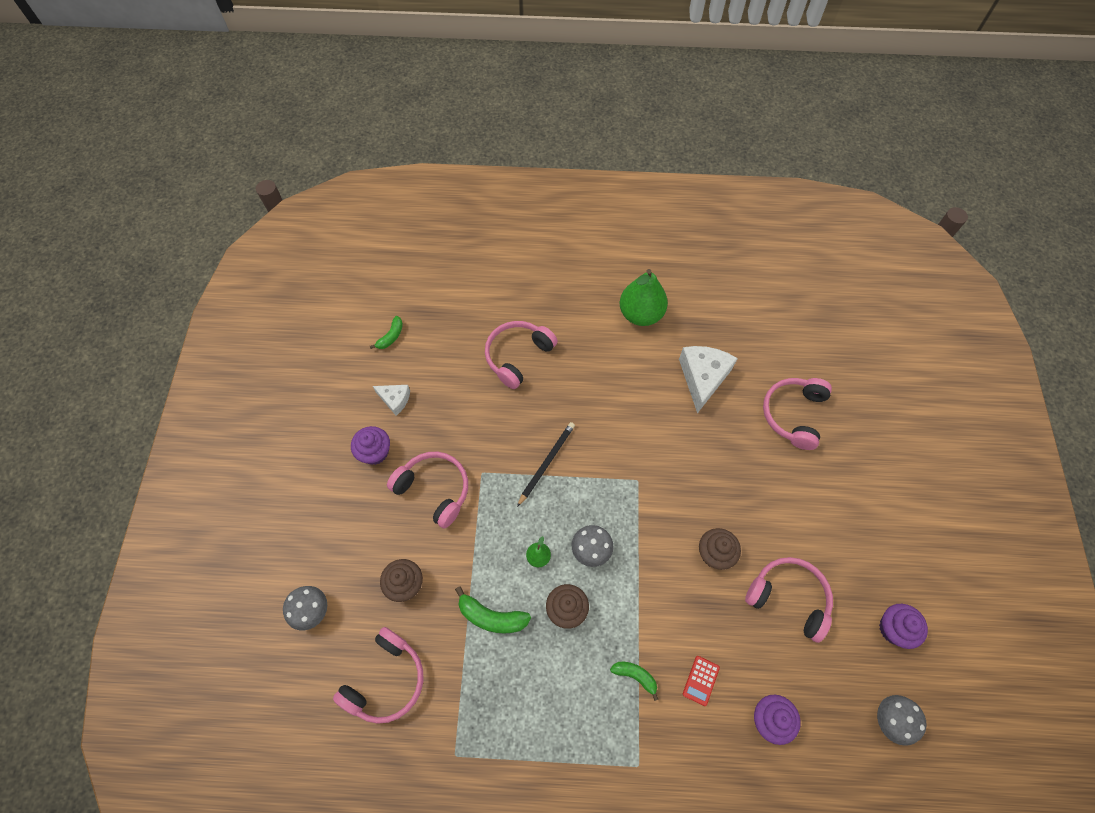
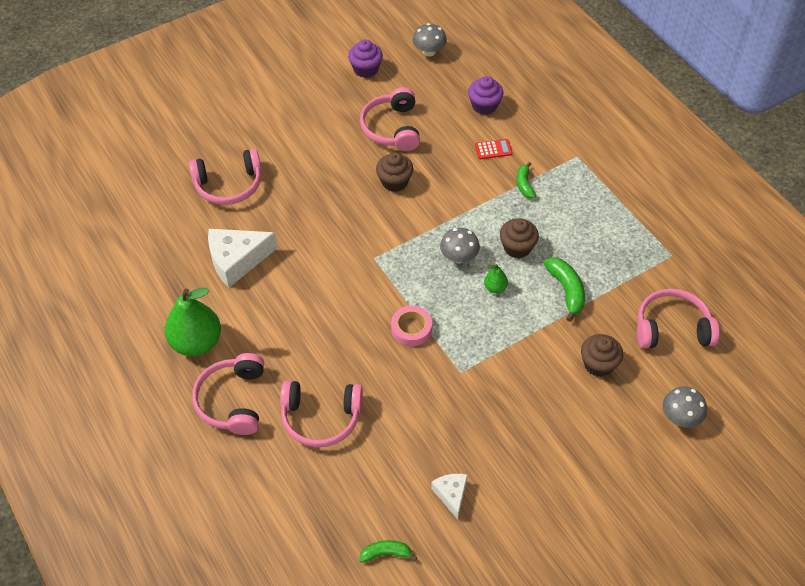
camera: 125 degrees left, 10 degrees down
purple cupcake [351,426,390,465] -> none
pink headphones [387,452,468,529] -> pink headphones moved to [192,353,264,435]
black pencil [517,422,575,507] -> pink tape [391,306,432,347]

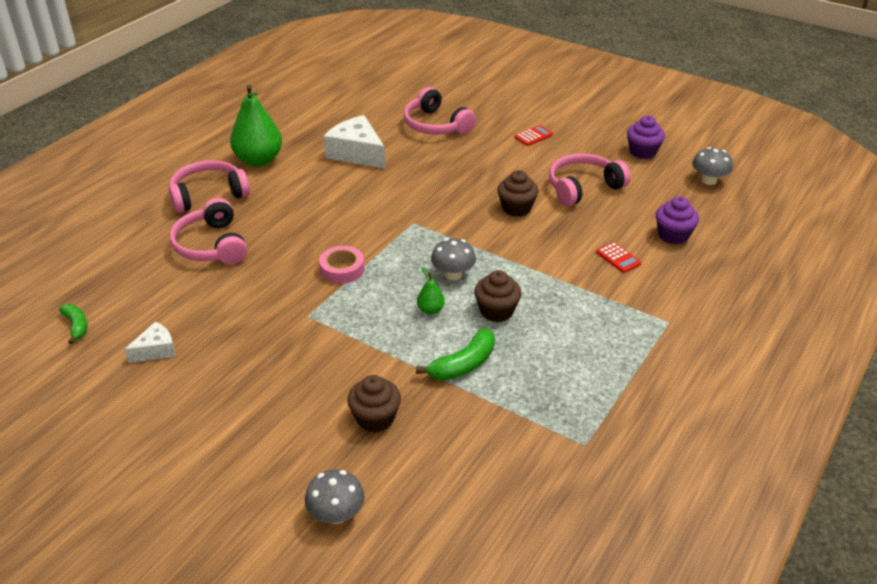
camera: 65 degrees right, 15 degrees down
green banana [517,162,536,199] -> none
pink headphones [637,289,720,349] -> none
none -> red calculator [514,125,553,146]

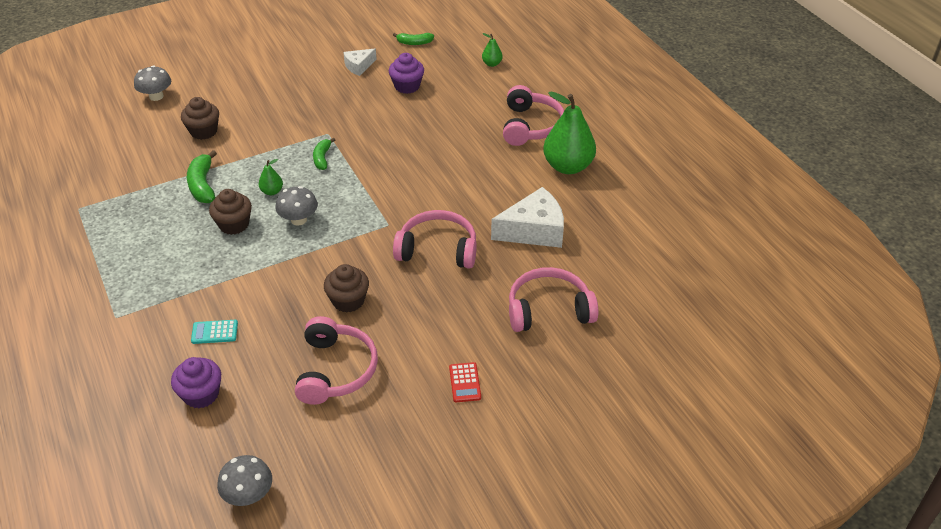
camera: 120 degrees right, 5 degrees up
white cheese [124,322,176,363] -> white cheese turned 60 degrees clockwise [343,48,377,76]
pink headphones [170,198,247,265] -> pink headphones moved to [393,210,477,269]
pink tape [319,246,365,284] -> none
red calculator [596,242,641,273] -> turquoise calculator [191,320,238,344]
purple cupcake [627,116,665,159] -> purple cupcake moved to [389,53,424,94]
none -> green banana [313,138,335,170]
none -> green pear [482,33,503,67]

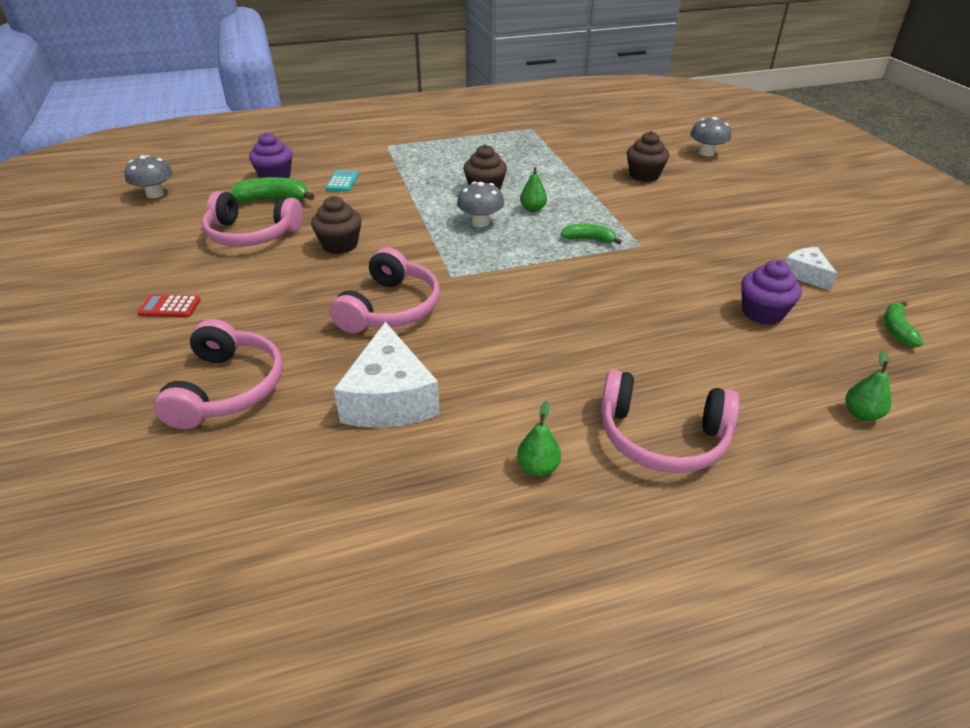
camera: 100 degrees right, 5 degrees down
green banana [187,150,217,203] -> green banana moved to [229,177,314,203]
green pear [543,91,596,174] -> green pear [517,401,561,476], size x0.45

